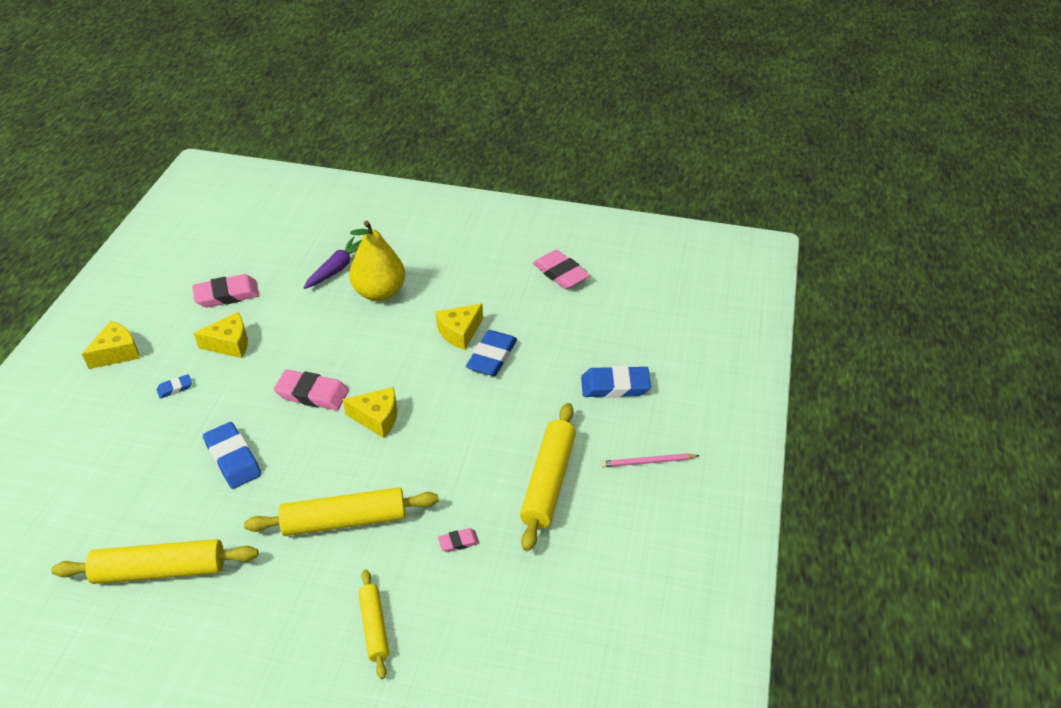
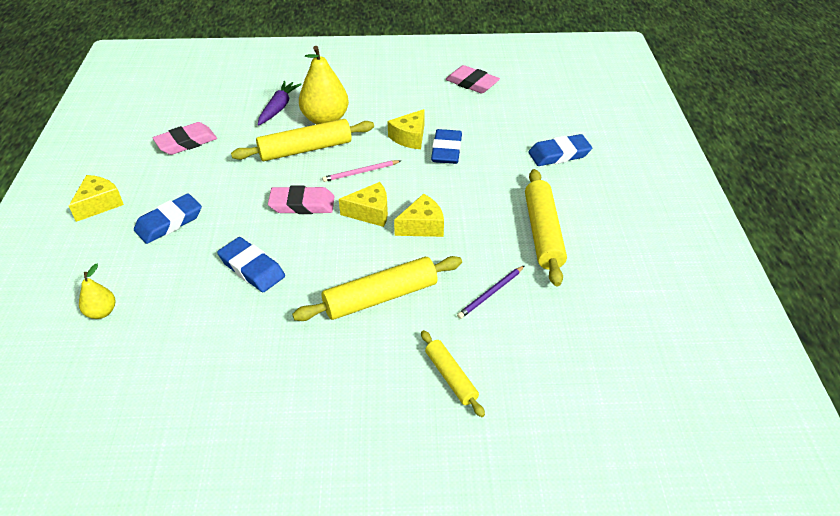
camera: 15 degrees left, 0 degrees up
yellow rolling pin [51,539,258,584] -> yellow rolling pin moved to [231,119,374,161]
blue eraser [157,374,192,399] -> blue eraser [134,193,202,244], size x2.00
yellow cheese [194,312,248,358] -> yellow cheese moved to [394,194,444,237]
pink eraser [438,528,479,552] -> purple pencil [457,265,525,319]
pink pencil [601,453,700,467] -> pink pencil moved to [322,160,401,182]
none -> yellow pear [79,264,115,319]

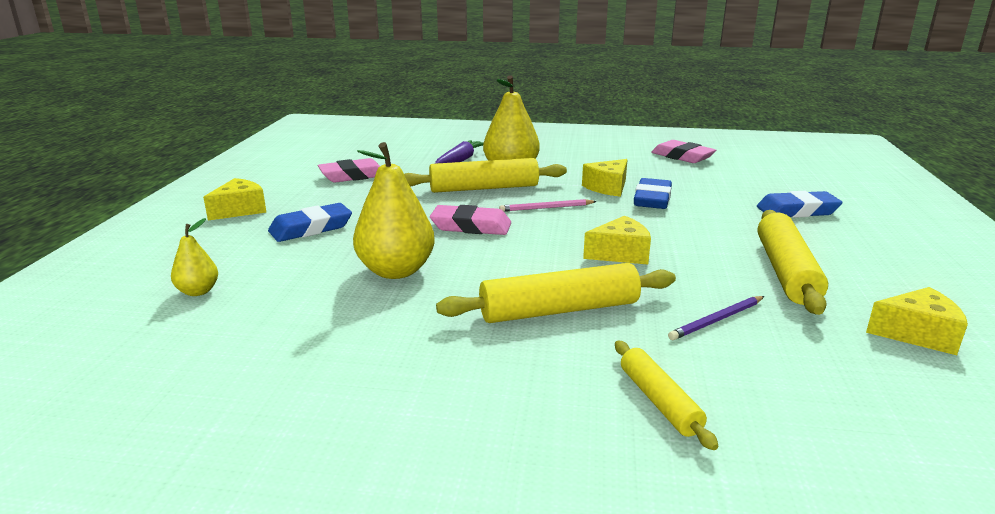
camera: 10 degrees right, 20 degrees down
blue eraser [217,237,285,292] -> yellow pear [353,142,435,279]
yellow cheese [339,182,388,227] -> yellow cheese moved to [866,287,968,355]

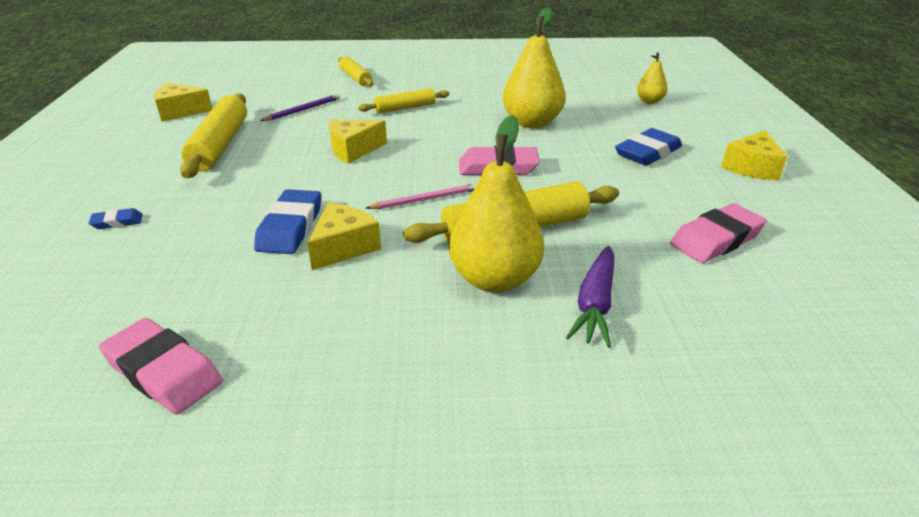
camera: 170 degrees right, 10 degrees up
yellow rolling pin [436,263,676,323] -> yellow rolling pin [358,88,449,114], size x0.59
blue eraser [757,191,843,218] -> blue eraser [89,208,143,229], size x0.50

